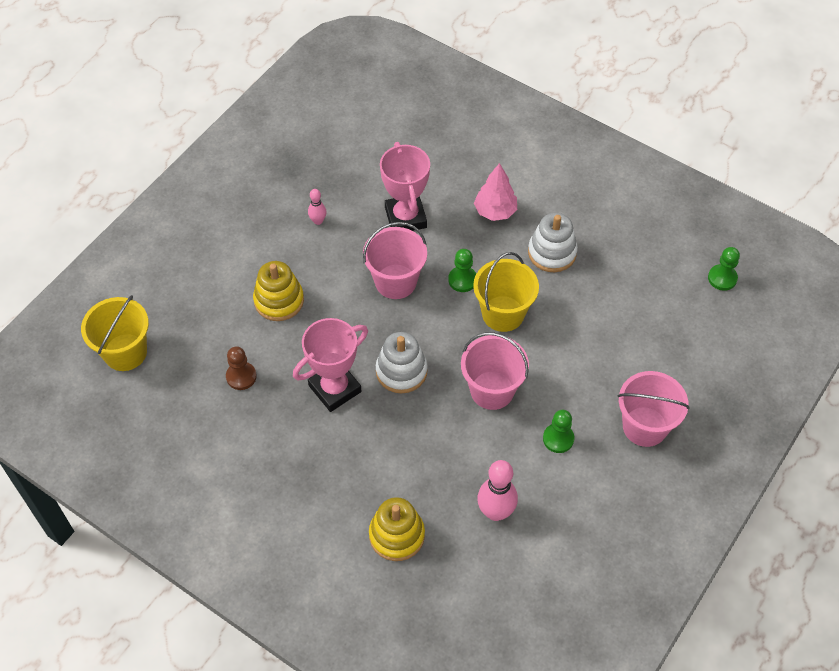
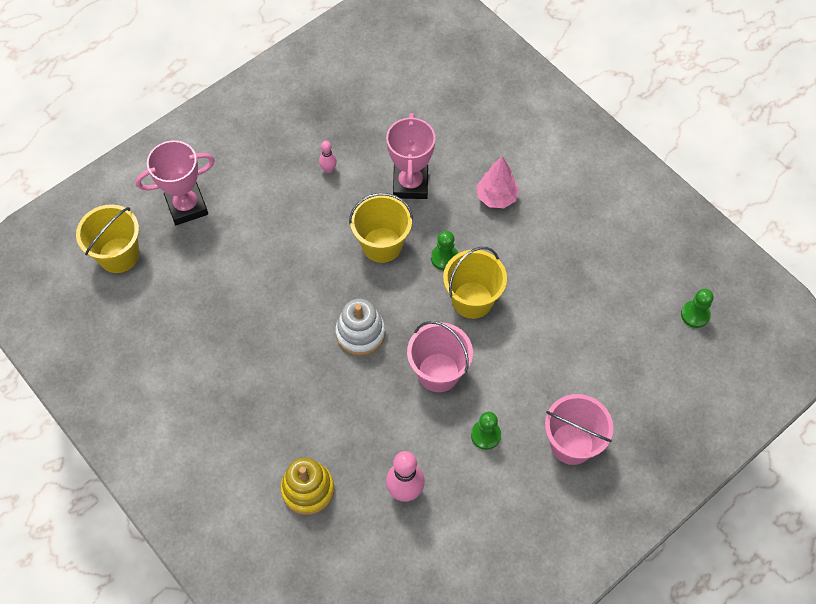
camera: 15 degrees right, 5 degrees up
brown pawn [226,346,257,390] -> none
yellow stacking toy [253,261,304,321] -> none
pink trophy [293,318,368,412] -> pink trophy moved to [135,140,215,225]
pink bucket [363,222,427,299] -> yellow bucket [349,193,413,263]
white stacking toy [528,213,578,272] -> none

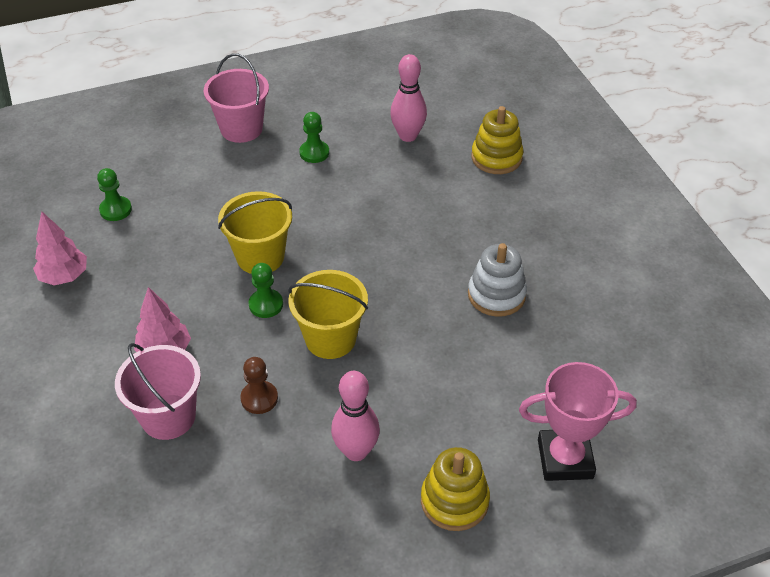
camera: 160 degrees left, 15 degrees down
yellow bucket [76,204,139,273] -> none
pink bowling pin [319,141,337,173] -> pink bowling pin [331,371,380,461], size x1.87
white stacking toy [335,299,385,356] -> white stacking toy moved to [468,243,527,317]
pink trophy [386,113,435,199] -> brown pawn [240,357,278,414]
pink bucket [407,321,473,392] -> pink bucket moved to [115,343,201,440]
green pawn [681,289,714,328] -> green pawn moved to [97,168,132,221]
none -> pink tree [33,212,87,286]
none -> yellow stacking toy [421,447,490,531]

